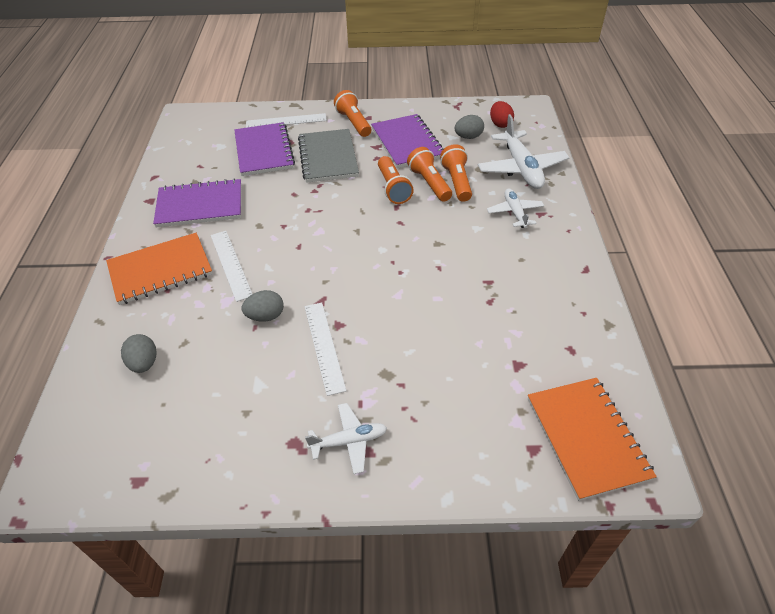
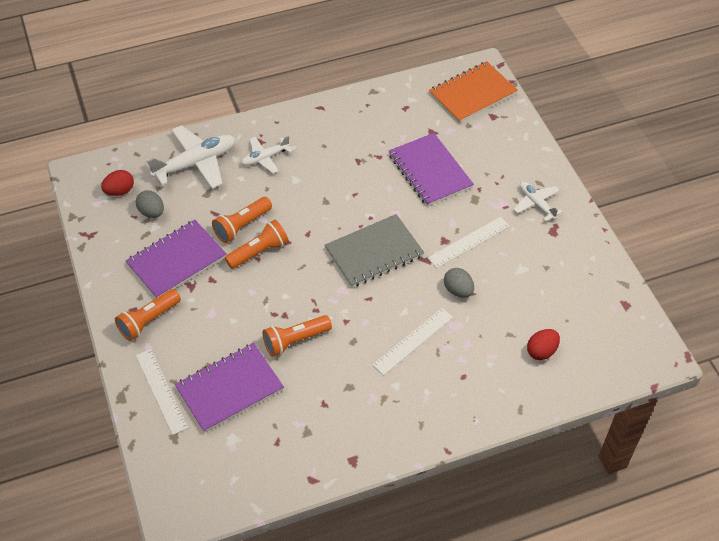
camera: 110 degrees left, 5 degrees up
orange notebook [106,233,212,305] -> none
grey egg [121,334,156,373] -> red egg [527,329,560,360]
purple notebook [153,178,241,228] -> purple notebook moved to [389,133,474,206]
grey notebook [298,129,359,183] -> grey notebook moved to [325,214,424,288]
orange flashlight [440,144,472,202] -> orange flashlight moved to [262,315,332,357]

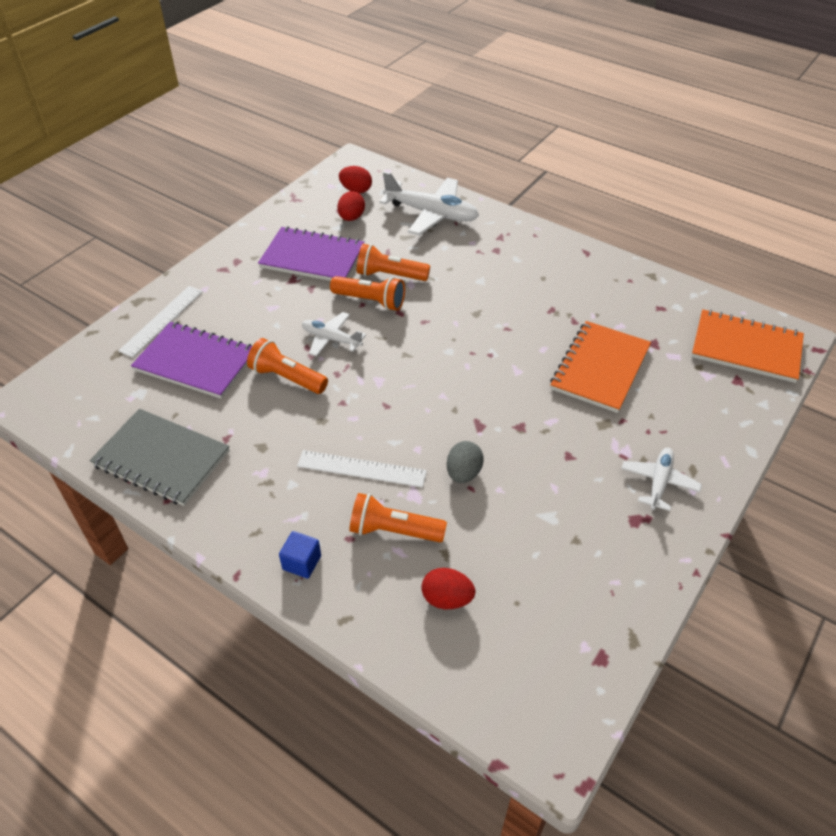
camera: 55 degrees right, 5 degrees down
orange flashlight [115,289,181,341] -> orange flashlight moved to [349,493,447,542]
grey egg [136,190,164,218] -> red egg [337,191,365,221]
white plane [241,136,292,173] -> white plane moved to [302,312,366,357]
grey notebook [325,214,424,288] -> grey notebook moved to [90,409,230,506]
purple notebook [389,133,474,206] -> orange notebook [550,321,651,413]
white ruler [428,217,510,268] -> none
none -> blue cube [279,531,321,578]

